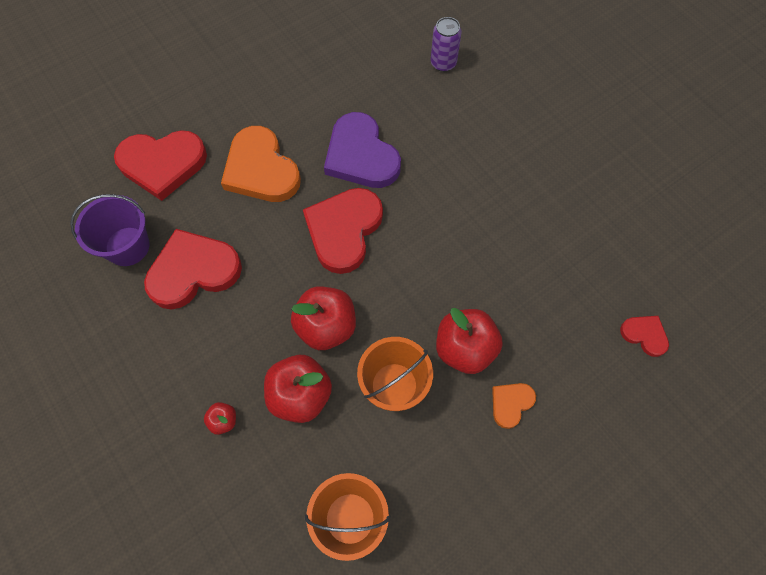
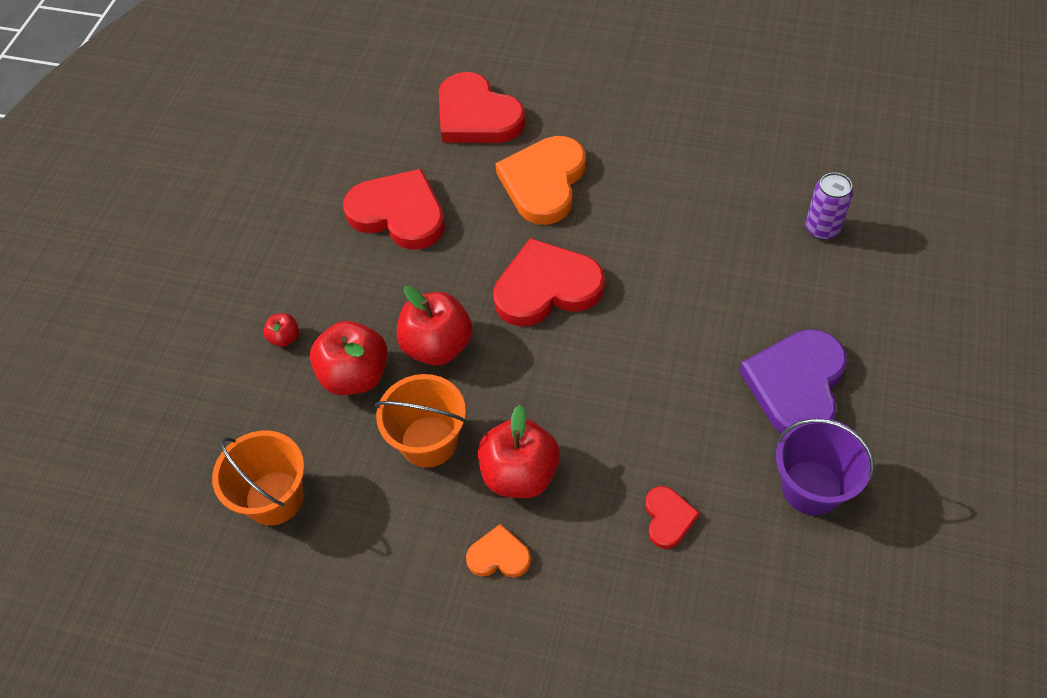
camera: 55 degrees right, 10 degrees down
purple bucket [70,194,150,266] -> purple bucket moved to [776,418,874,515]
purple heart [324,112,401,188] -> purple heart moved to [740,329,847,433]
red heart [620,316,669,357] -> red heart moved to [645,486,700,549]

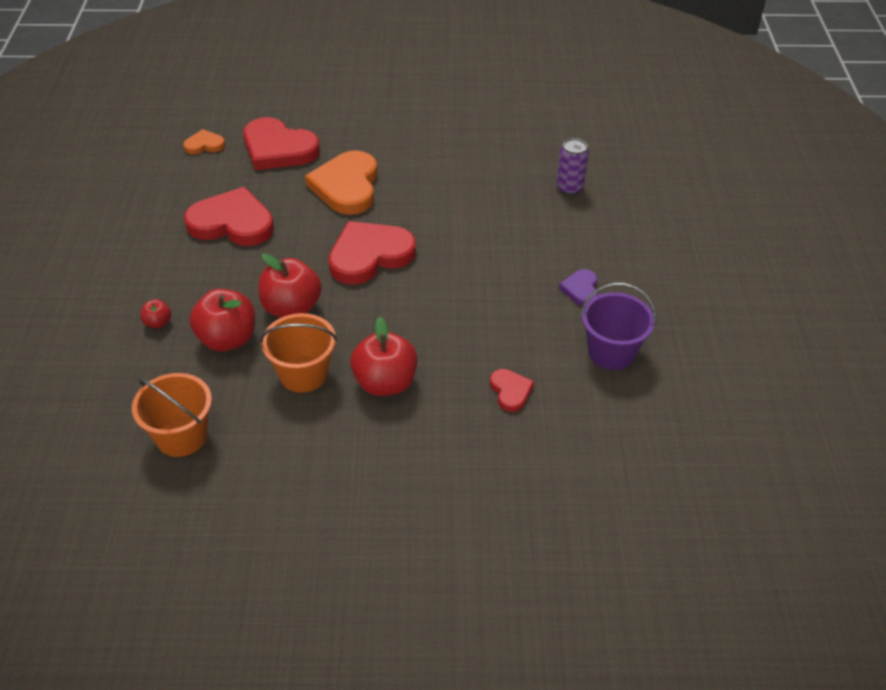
camera: 20 degrees left, 10 degrees down
orange heart [466,524,531,578] -> orange heart moved to [183,129,225,155]
purple heart [740,329,847,433] -> purple heart [559,269,598,306], size x0.49

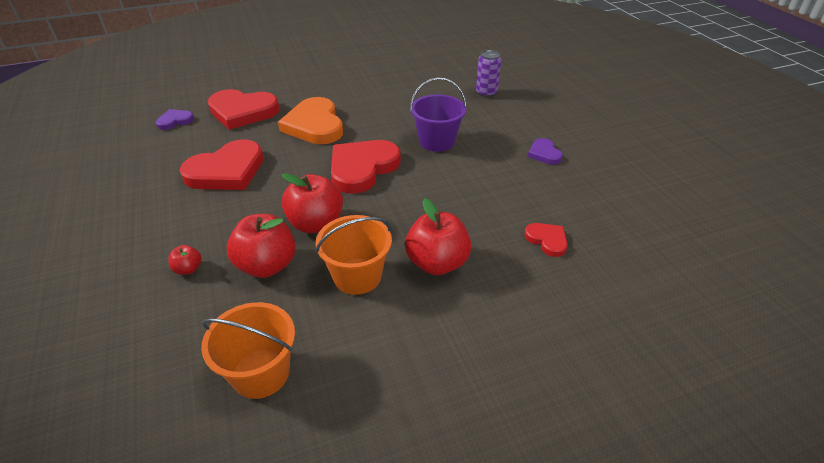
camera: 20 degrees left, 5 degrees down
orange heart [183,129,225,155] -> purple heart [156,109,194,130]
red heart [184,187,274,246] -> red heart turned 150 degrees clockwise [180,139,263,190]
purple bucket [581,283,656,370] -> purple bucket moved to [410,77,467,152]

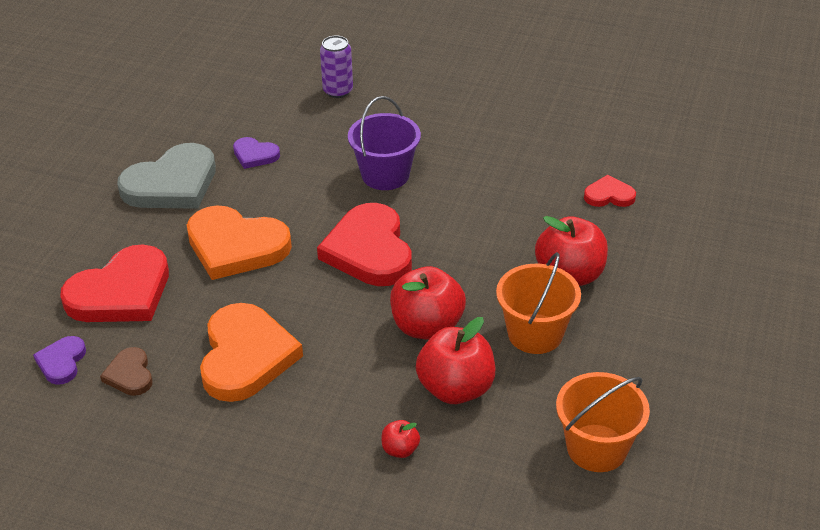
camera: 50 degrees left, 0 degrees up
red heart [180,139,263,190] -> orange heart [200,303,303,402]
purple heart [528,138,563,165] -> purple heart moved to [233,137,280,169]
none -> brown heart [100,347,153,396]
none -> grey heart [117,143,216,209]

